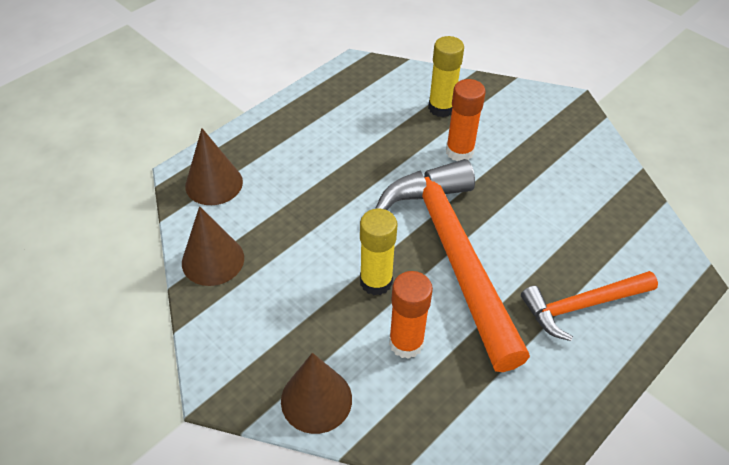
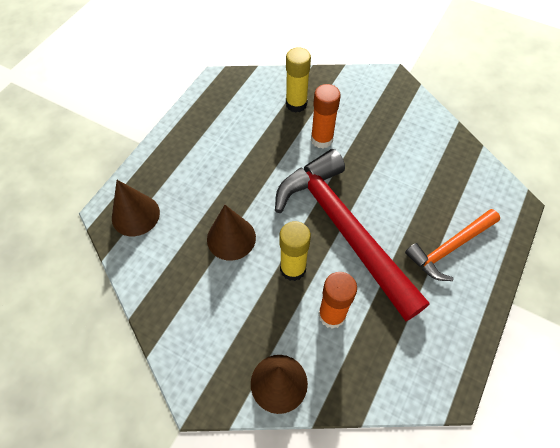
camera: 15 degrees left, 10 degrees up
brown cone [182,206,244,286] -> brown cone moved to [207,205,256,261]
orange hammer [375,159,530,372] -> red hammer [275,149,430,321]

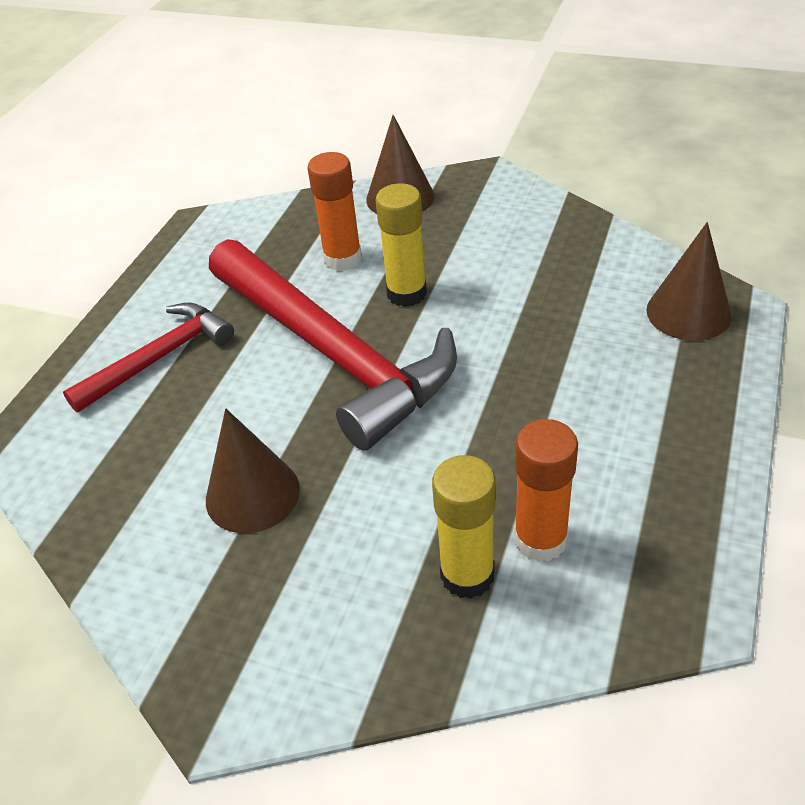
camera: 175 degrees right, 15 degrees down
brown cone [207,205,256,261] -> brown cone moved to [206,409,300,533]
orange glue stick [311,84,341,148] -> orange glue stick moved to [514,419,578,562]
orange hammer [405,209,500,281] -> red hammer [63,303,234,413]

